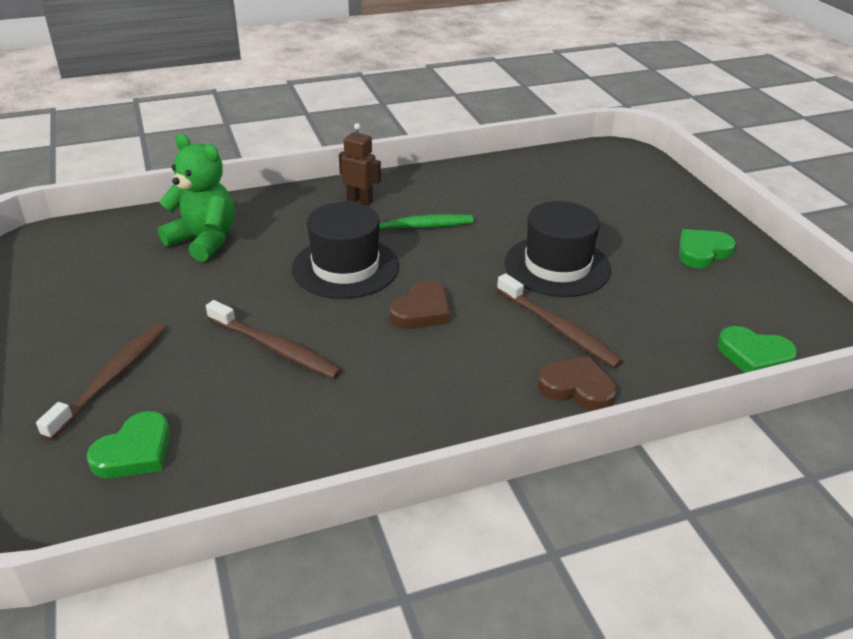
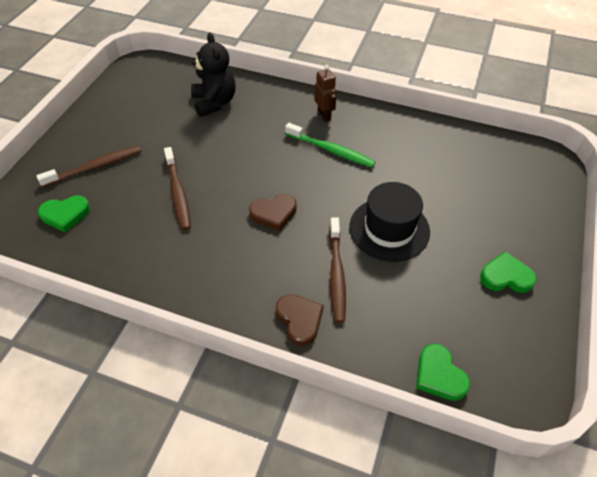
camera: 40 degrees right, 15 degrees up
green teddy bear [158,134,234,262] -> black teddy bear [191,32,236,117]
black hat [292,202,399,299] -> none

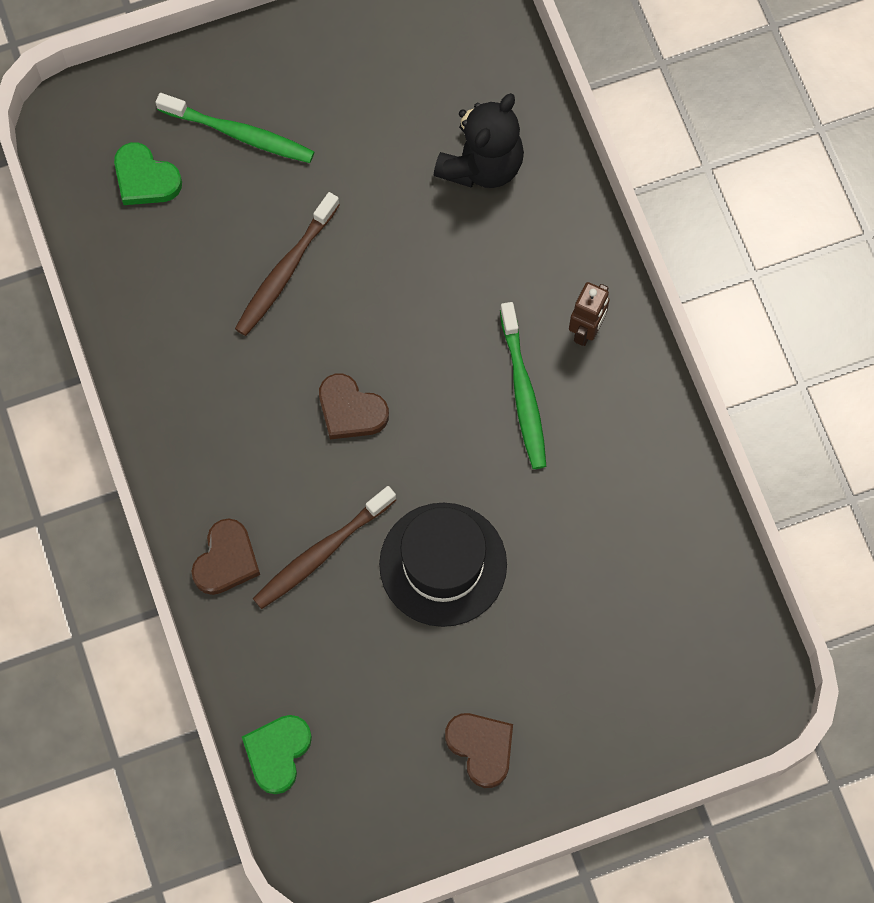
camera: 50 degrees right, 20 degrees up
brown toothbrush [36,146,141,187] -> green toothbrush [155,93,314,163]
green heart [480,251,537,293] -> brown heart [445,713,513,788]

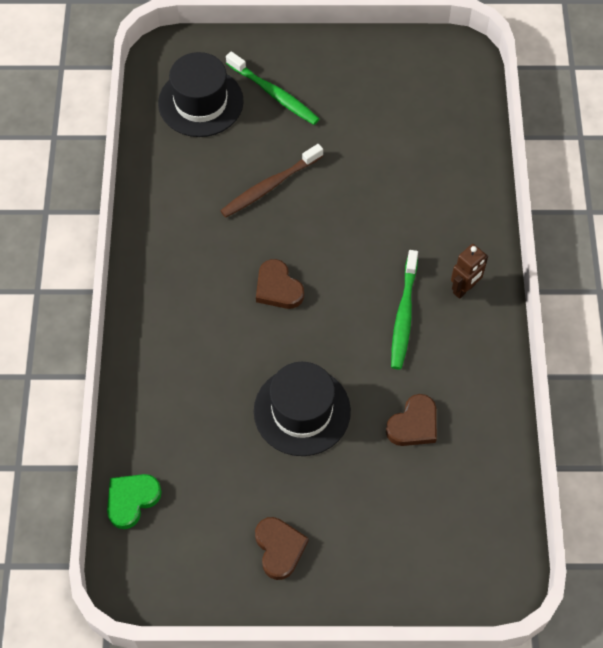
camera: 20 degrees right, 10 degrees down
green heart [114,142,182,205] -> black hat [158,52,244,137]
brown heart [191,519,260,595] -> brown heart moved to [386,394,437,446]
brown toothbrush [253,486,396,609] -> none
black teddy bear [434,93,524,188] -> none

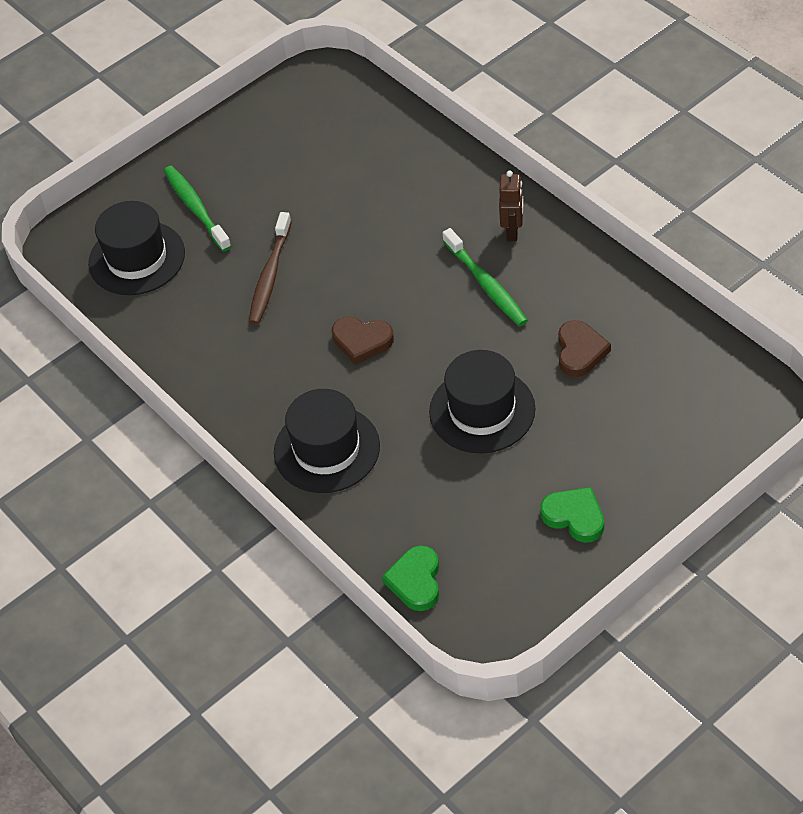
camera: 35 degrees left, 10 degrees down
green toothbrush [226,51,319,125] -> green toothbrush turned 120 degrees counterclockwise [164,166,231,252]
brown heart [255,517,309,580] -> green heart [540,487,604,543]
none -> black hat [274,389,380,493]

